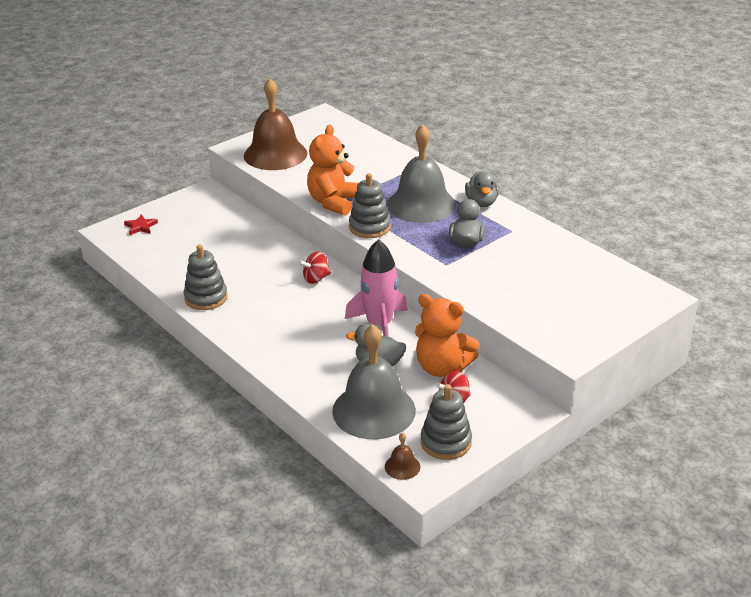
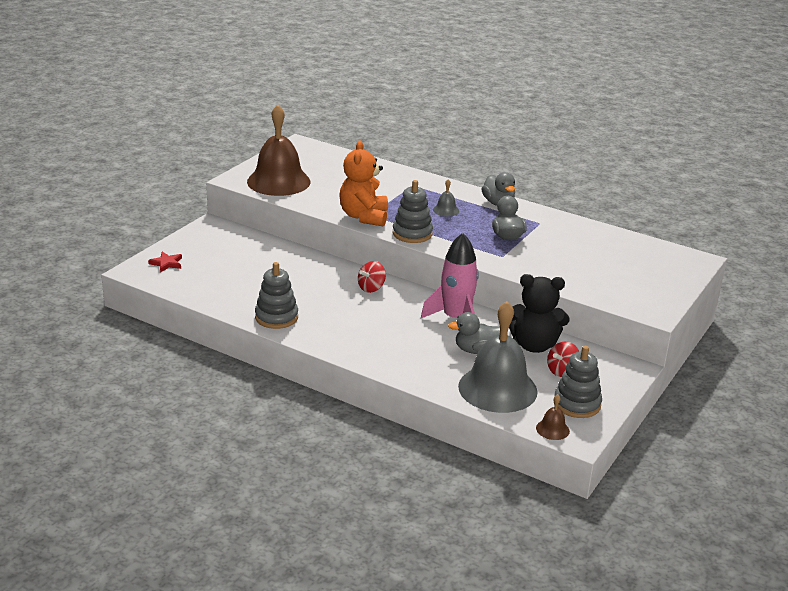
camera: 20 degrees left, 5 degrees down
grey bell [387,124,456,223] -> grey bell [433,179,459,216], size x0.40
orange teddy bear [415,294,479,377] -> black teddy bear [509,274,570,353]

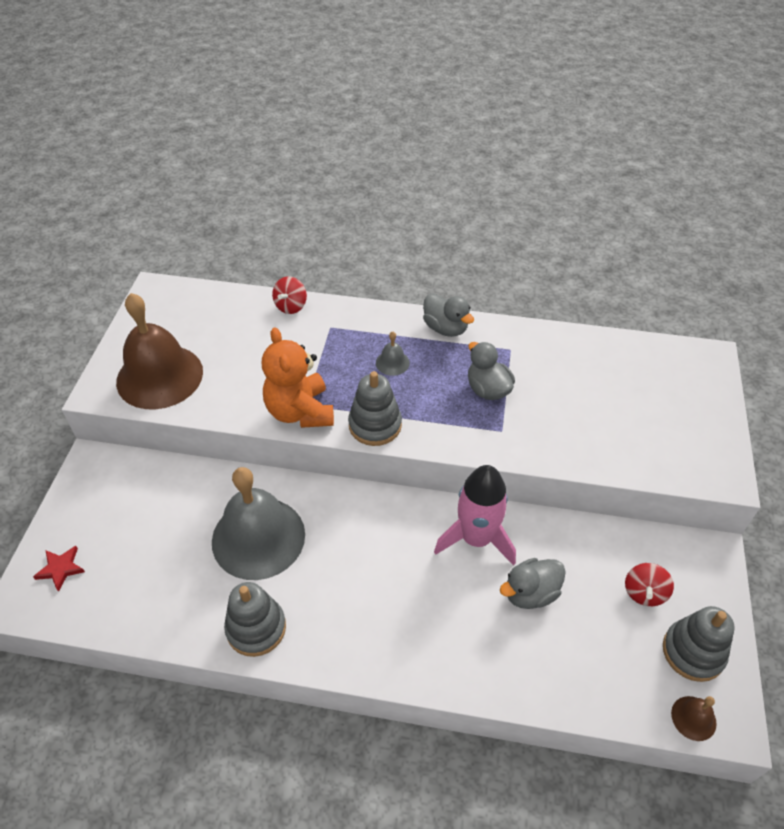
camera: 20 degrees left, 20 degrees up
red spinning top [358,261,386,293] -> red spinning top moved to [272,276,307,314]
grey bell [458,301,537,413] -> grey bell moved to [212,467,305,580]
black teddy bear [509,274,570,353] -> none

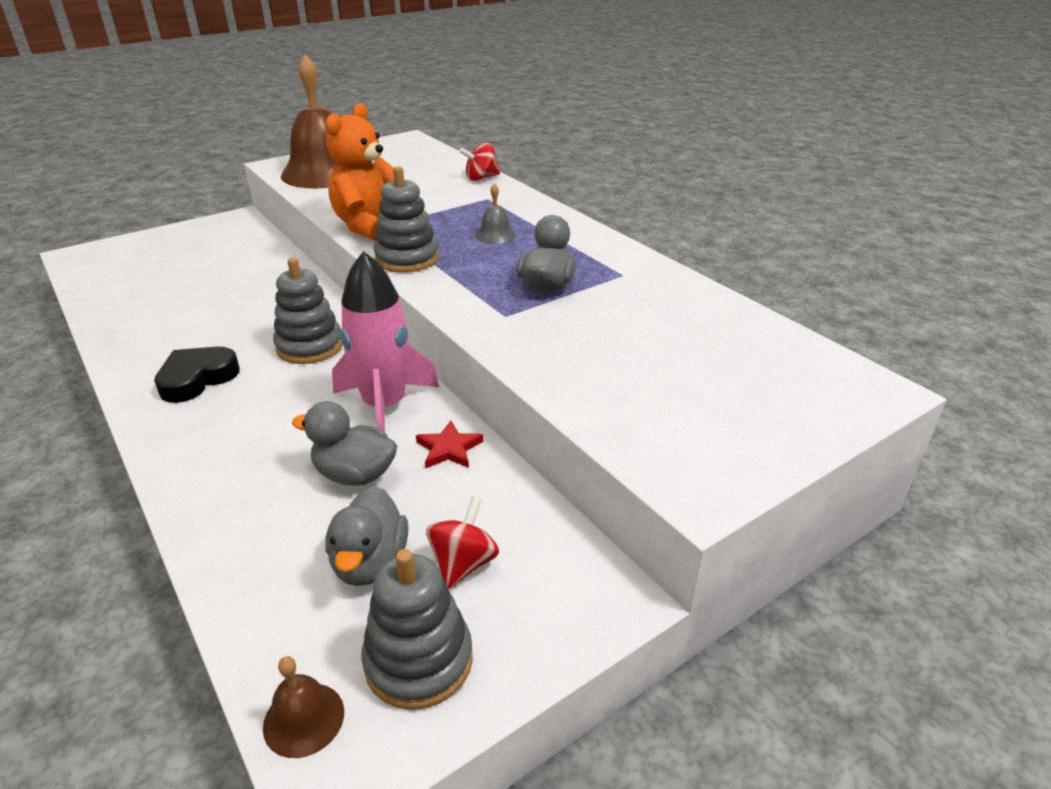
camera: 45 degrees right, 15 degrees down
red star [33,546,85,592] -> red star moved to [416,421,483,468]
grey bell [212,467,305,580] -> none
grey stacking toy [224,582,286,657] -> grey stacking toy moved to [273,258,343,364]
grey duck [423,294,474,337] -> grey duck moved to [325,486,408,586]
red spinning top [625,563,674,606] -> red spinning top turned 135 degrees clockwise [426,496,499,589]
none -> black heart [154,347,240,403]

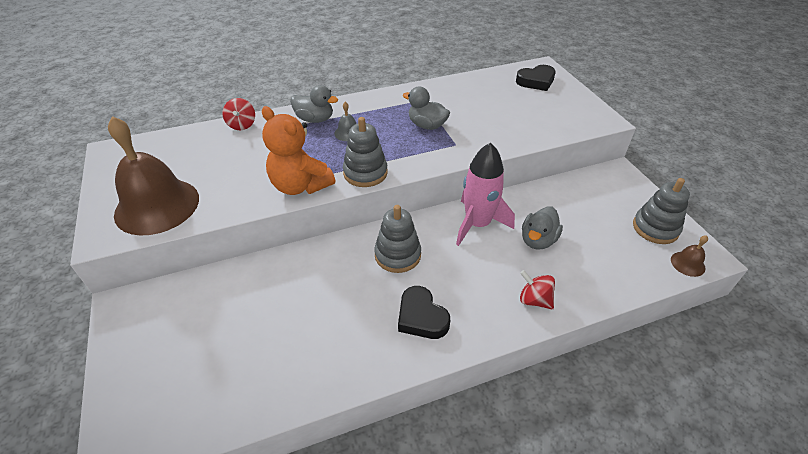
camera: 75 degrees left, 10 degrees up
grey duck [325,486,408,586] -> grey duck moved to [290,85,338,123]
red star [416,421,483,468] -> none
red spinning top [426,496,499,589] -> red spinning top moved to [520,270,555,309]
none -> black heart [516,65,556,91]

